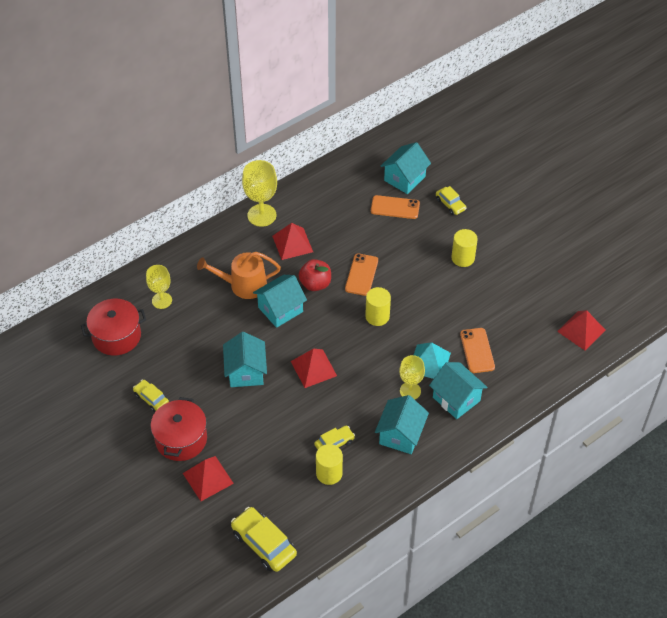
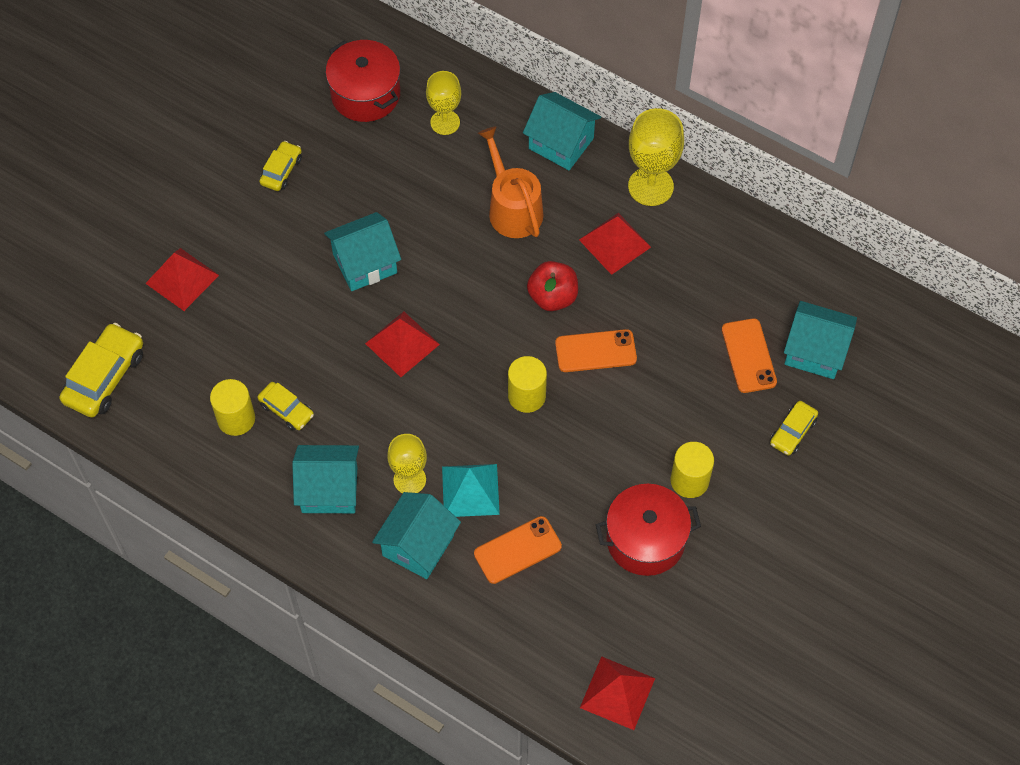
camera: 70 degrees right, 10 degrees up
red pot [151,397,207,461] -> red pot moved to [596,484,701,576]
turquoise house [253,275,307,328] -> turquoise house moved to [523,92,601,170]

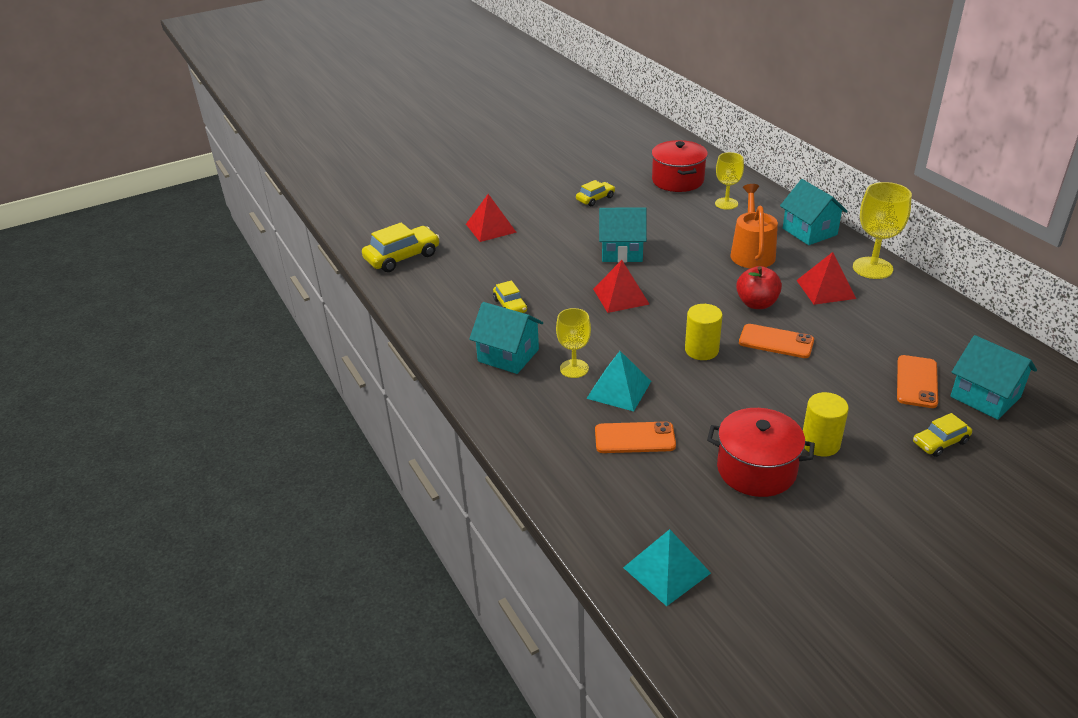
camera: 30 degrees right, 25 degrees down
yellow cylinder [210,379,255,436] -> none
turquoise house [372,492,461,579] -> none
red pyramid [580,656,655,730] -> turquoise pyramid [623,529,711,606]

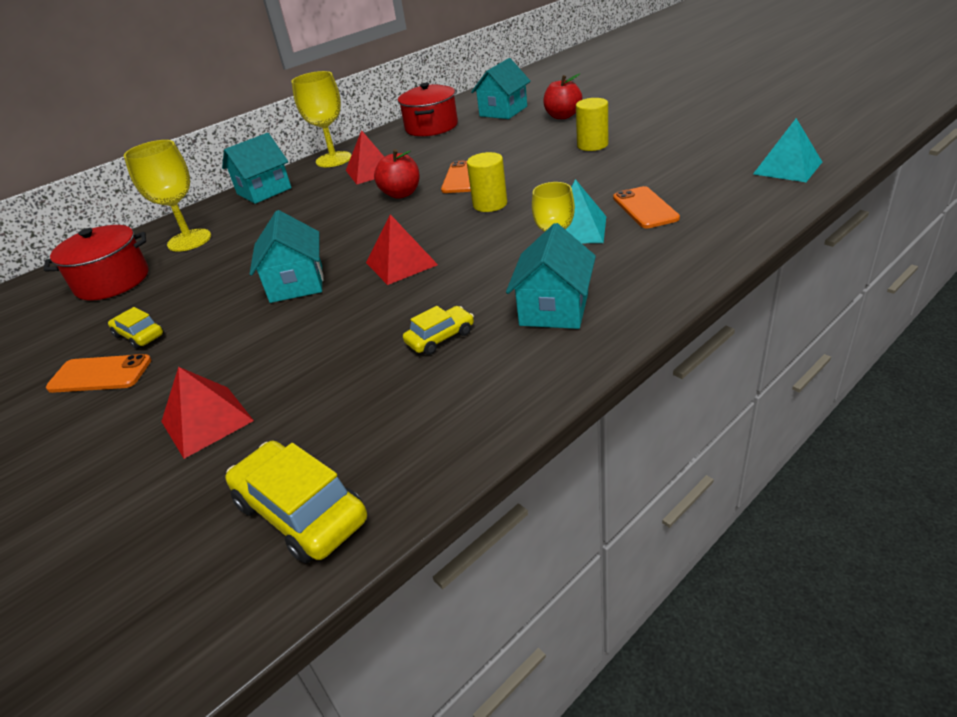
camera: 100 degrees left, 0 degrees up
red pot [707,408,815,497] -> red pot moved to [398,83,458,136]
yellow goblet [715,152,744,210] -> yellow goblet [124,140,211,252], size x1.51
orange watering can [731,184,778,268] -> none
orange phone [897,355,938,408] -> orange phone moved to [46,354,151,393]
yellow car [913,413,972,457] -> red apple [543,73,582,119]

